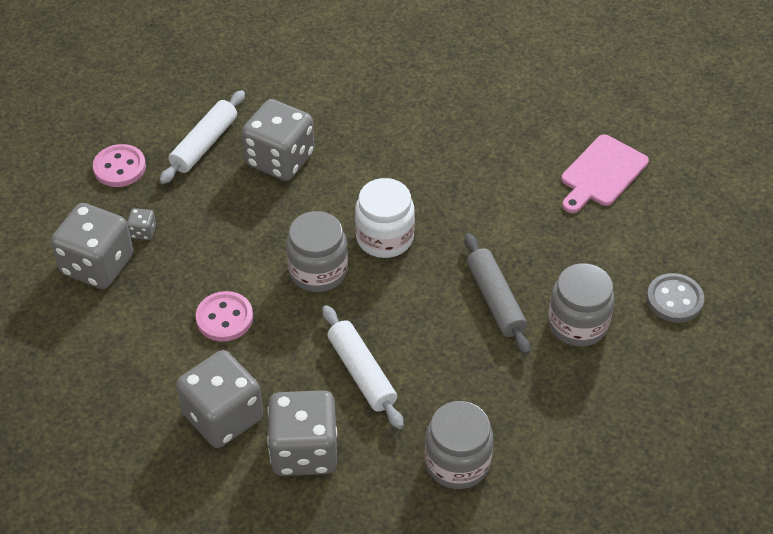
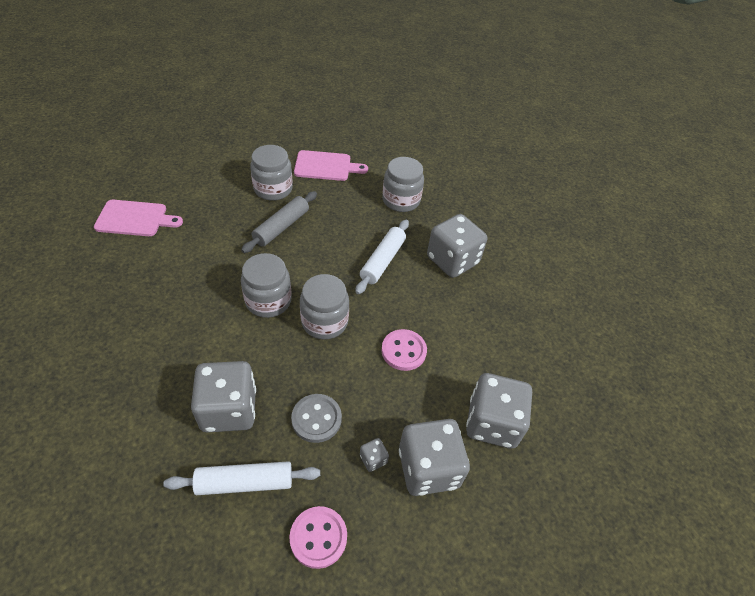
camera: 130 degrees left, 0 degrees up
grey dice [176,350,263,448] -> grey dice moved to [466,373,532,449]
white jar [355,178,415,258] -> grey jar [241,253,292,318]
grey button [647,273,704,323] -> grey button moved to [291,394,342,443]
none -> pink cutting board [294,150,368,181]

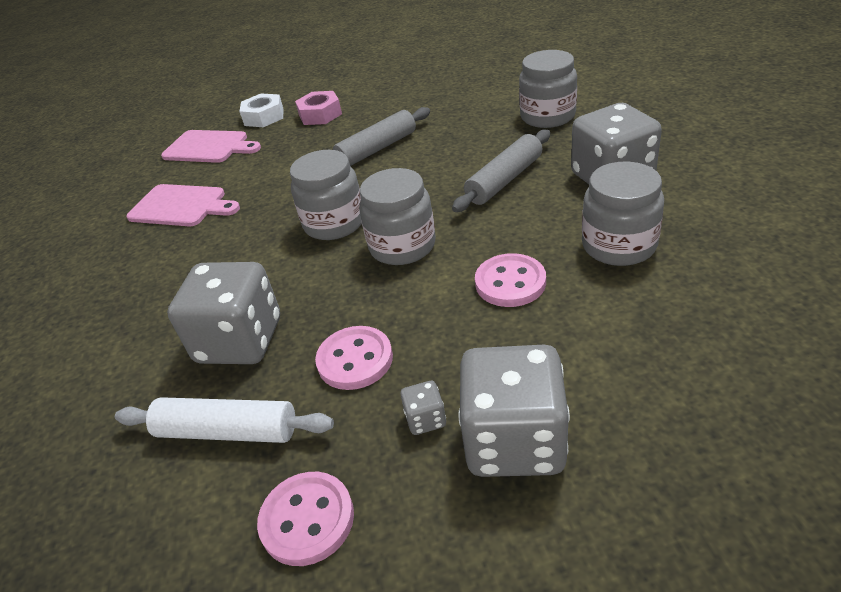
camera: 25 degrees right, 10 degrees down
grey jar [250,145,293,201] -> grey jar moved to [582,162,664,266]
grey button [291,394,342,443] -> pink button [315,326,393,390]
pink cutting board [294,150,368,181] -> pink cutting board moved to [126,184,240,226]
white rolling pin [355,220,409,294] -> grey rolling pin [452,130,550,212]
grey dice [466,373,532,449] -> none
none -> white nut [239,93,284,127]
none -> pink nut [295,91,342,125]

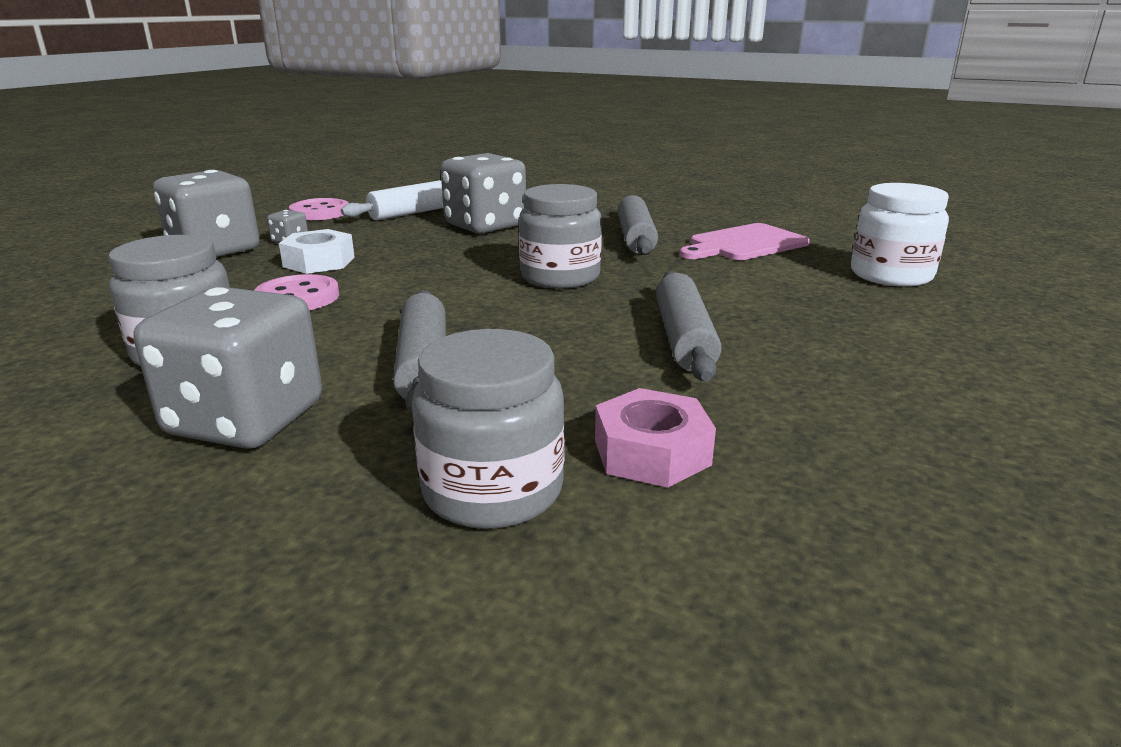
camera: 125 degrees right, 15 degrees down
pink cutting board [161,130,261,163] -> white jar [851,183,949,287]
white nut [239,93,284,127] -> white nut moved to [279,229,355,274]
pink nut [295,91,342,125] -> pink nut moved to [595,388,716,488]
pink button [315,326,393,390] -> none
grey jar [359,168,436,265] -> none
none -> grey rolling pin [618,195,658,255]

